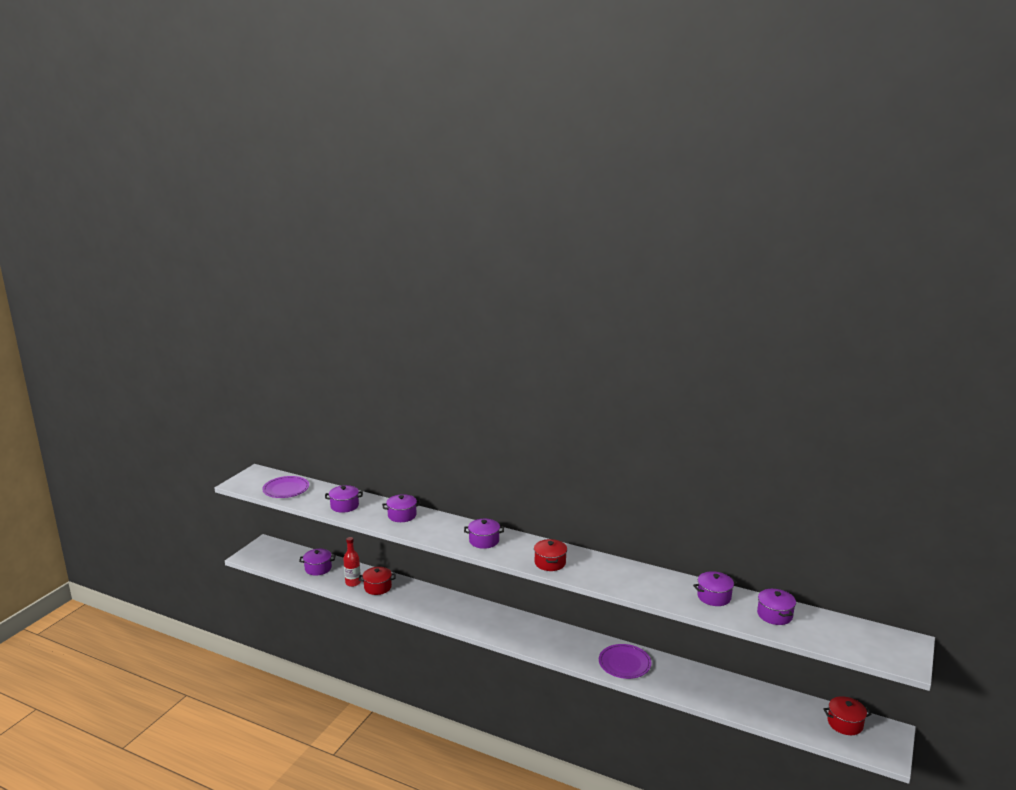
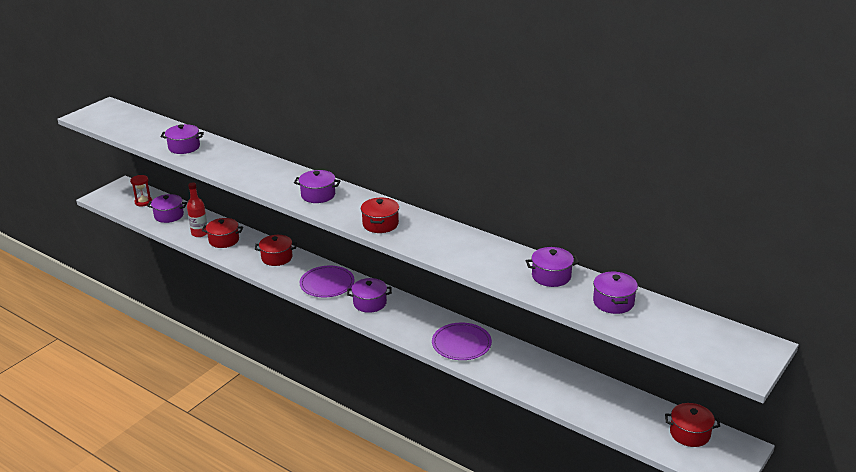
camera: 10 degrees right, 10 degrees up
purple plate [262,476,309,498] -> purple plate moved to [300,266,355,297]
purple pot [382,494,421,522] -> purple pot moved to [347,278,392,313]
none -> red hourglass [130,175,152,206]
none -> red pot [255,235,297,266]

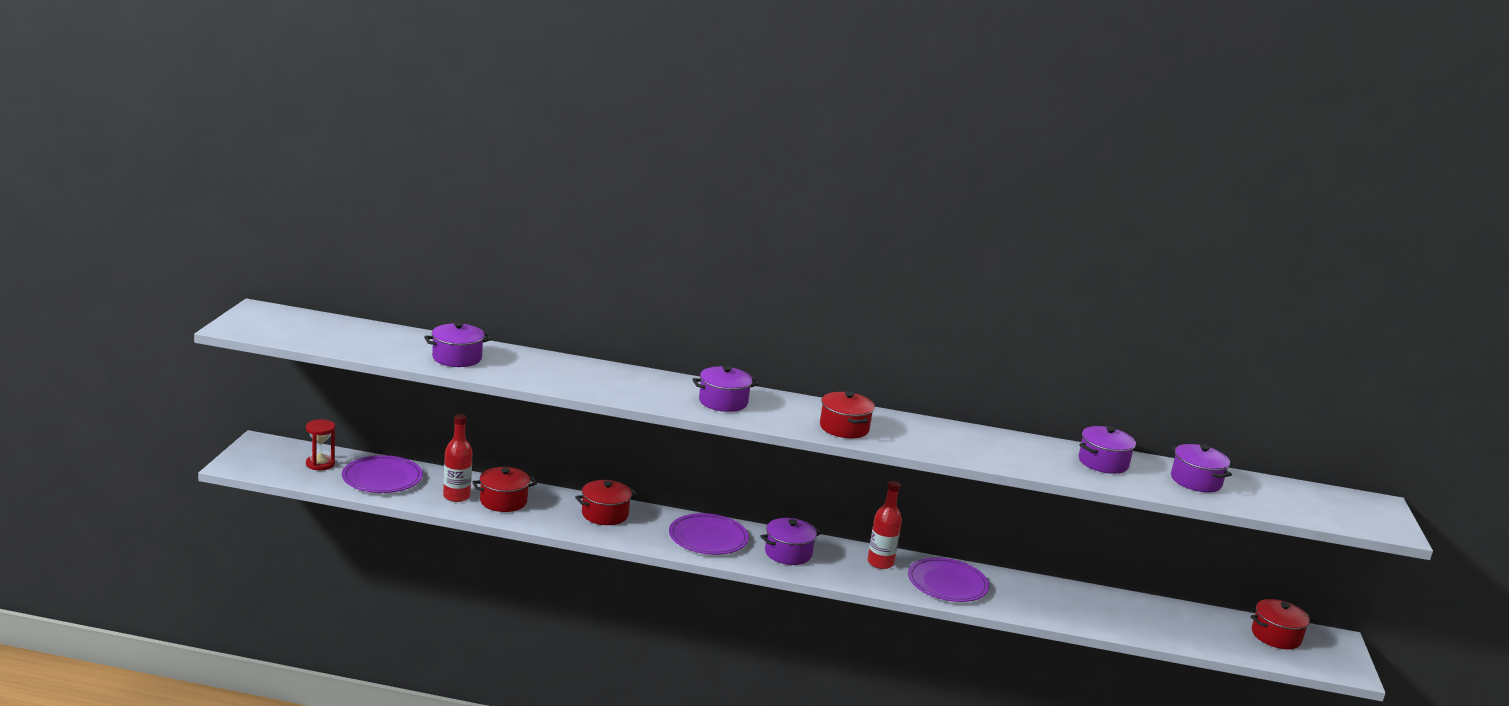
camera: 30 degrees left, 10 degrees down
purple pot [147,194,187,223] -> purple plate [342,455,423,493]
none -> red bottle [867,481,902,569]

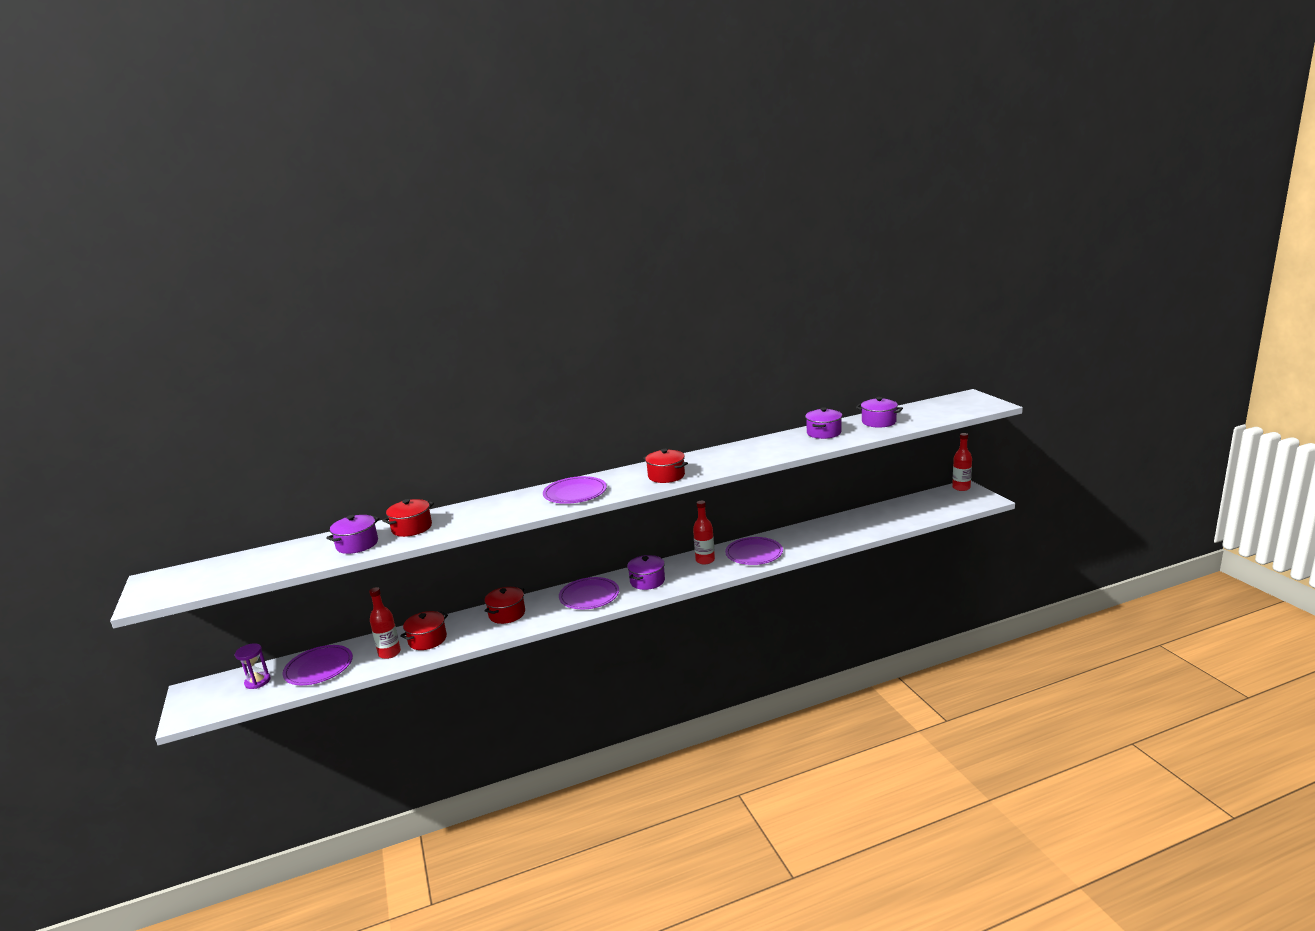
camera: 25 degrees left, 0 degrees up
red hourglass [306,419,335,470] -> purple hourglass [235,643,271,689]
purple pot [692,366,759,412] -> purple plate [543,476,607,504]
red pot [1251,599,1313,649] -> red pot moved to [382,499,434,537]
none -> red bottle [952,433,972,491]

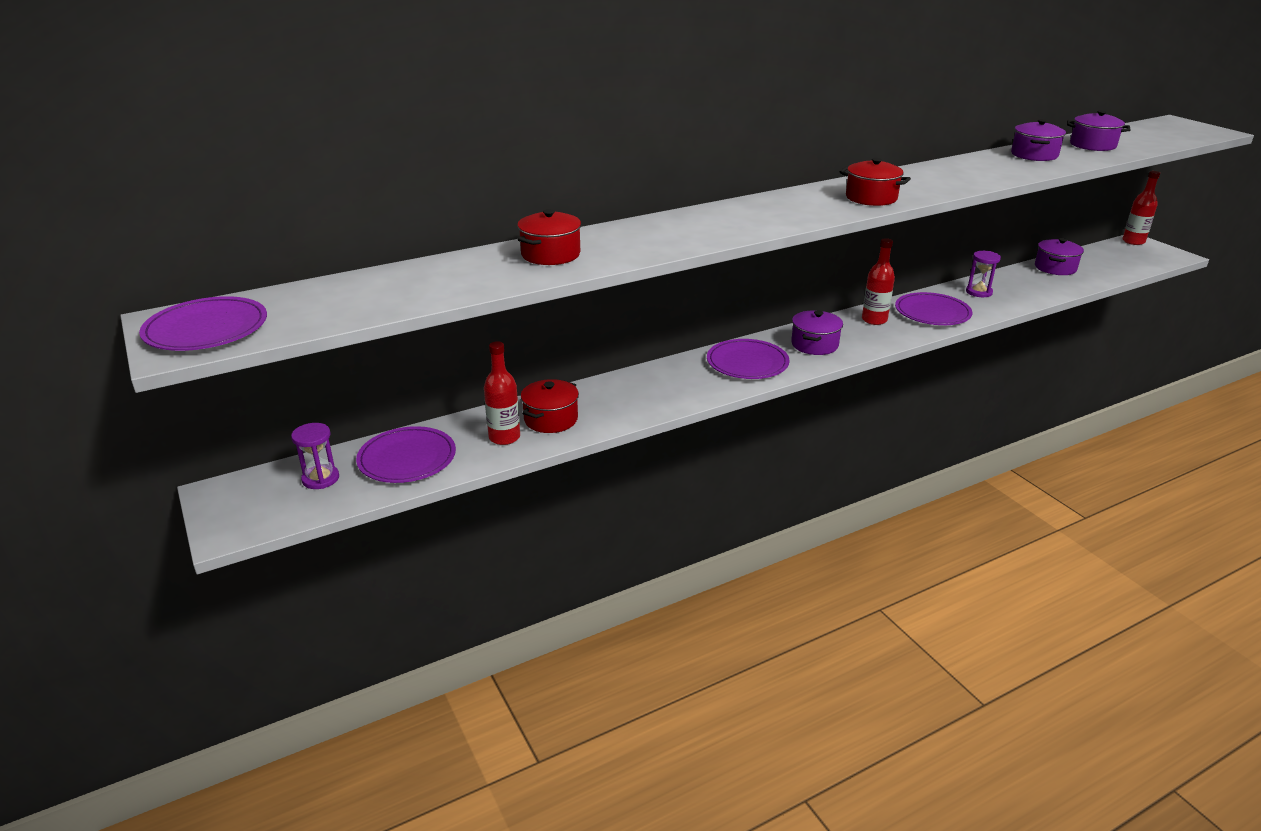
camera: 10 degrees left, 10 degrees up
purple pot [326,515,380,554] -> purple pot moved to [1035,238,1084,275]
red pot [484,587,525,624] -> none
purple plate [543,476,607,504] -> purple plate moved to [139,296,267,351]
none -> purple hourglass [966,251,1001,297]

